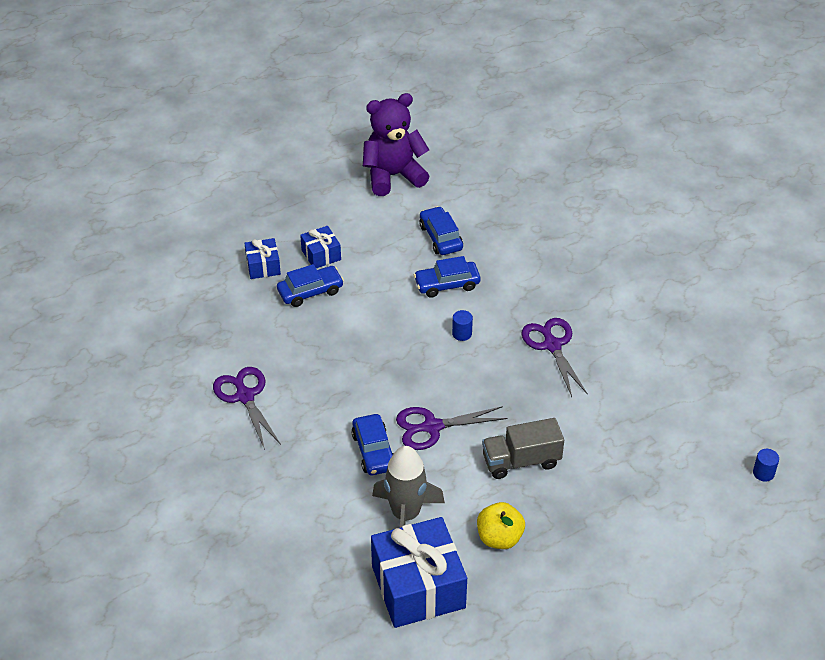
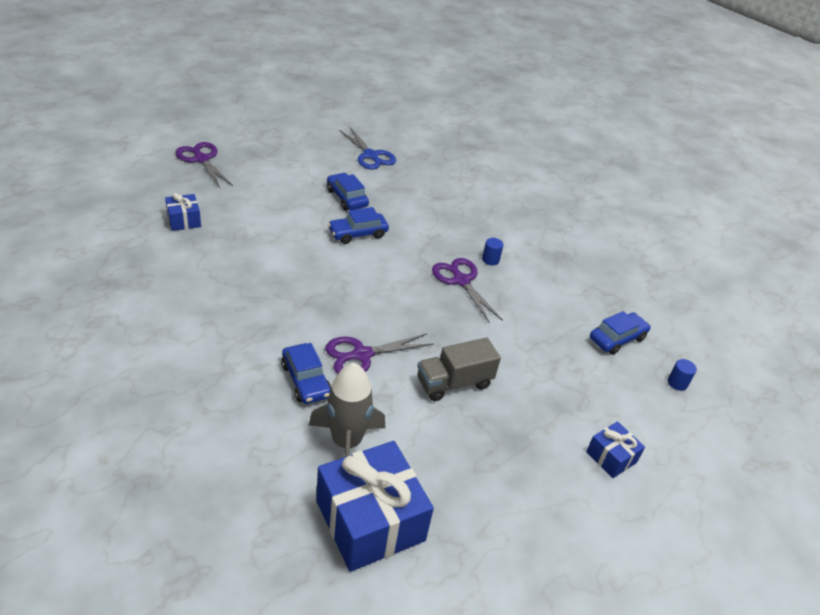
camera: 15 degrees left, 5 degrees down
purple scissors [213,367,281,450] -> purple scissors moved to [176,142,233,188]
blue car [277,264,344,307] -> blue car moved to [590,311,651,355]
blue gift [300,226,341,268] -> blue gift moved to [586,421,645,478]
purple teddy bear [363,93,430,196] -> none
blue cylinder [452,310,473,341] -> blue cylinder moved to [482,238,504,265]
yellow apple [477,502,525,549] -> none
none -> blue scissors [339,127,396,169]

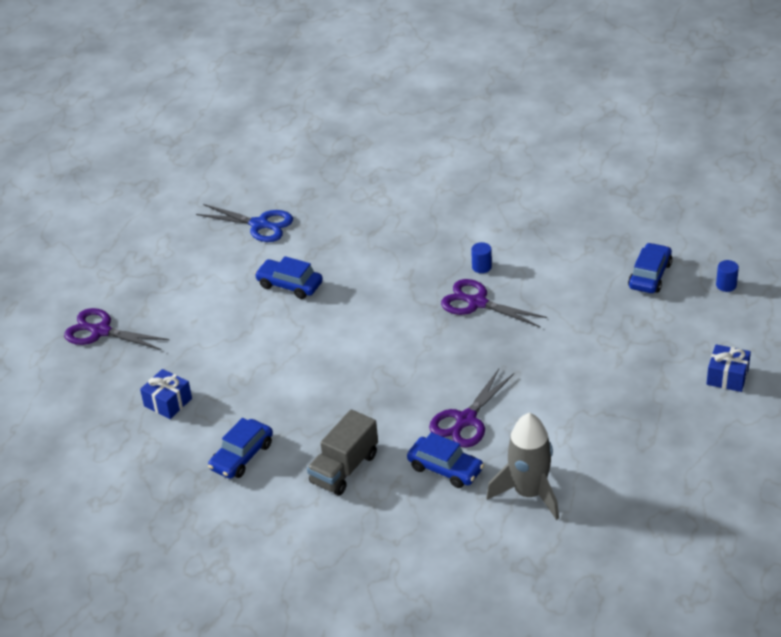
camera: 25 degrees left, 0 degrees up
blue gift [316,441,434,572] -> none
blue car [328,207,389,244] -> blue car moved to [208,418,273,479]
grey truck [417,337,501,401] -> grey truck moved to [307,409,378,496]

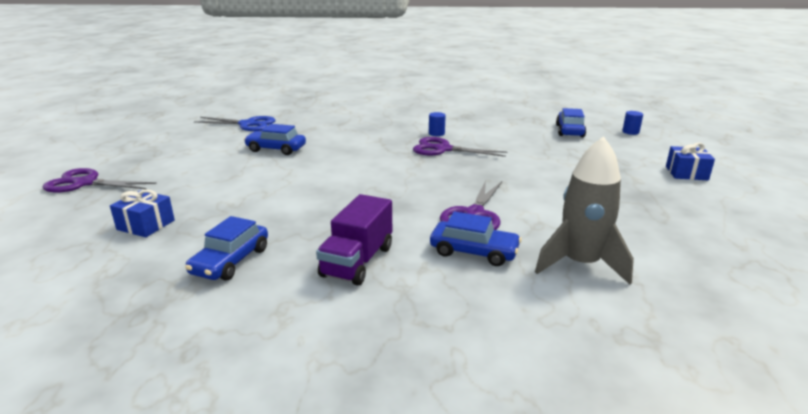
camera: 15 degrees left, 15 degrees down
grey truck [307,409,378,496] -> purple truck [316,194,392,285]

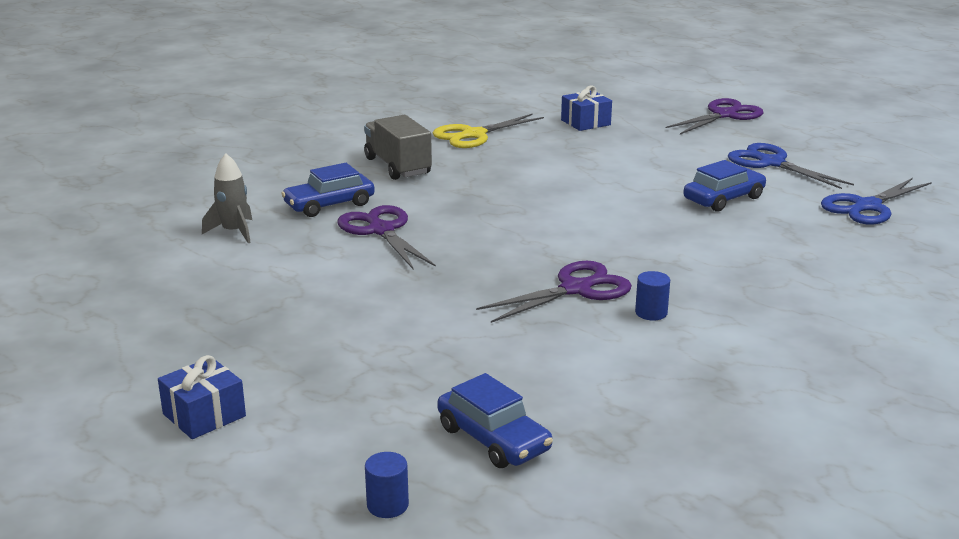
camera: 130 degrees right, 0 degrees up
blue car [185,216,268,280] -> yellow scissors [433,114,544,148]
purple truck [316,194,392,285] -> grey truck [364,115,432,180]
grey rocket [535,136,634,285] -> grey rocket [202,154,252,243], size x0.60
none -> blue scissors [728,143,854,189]

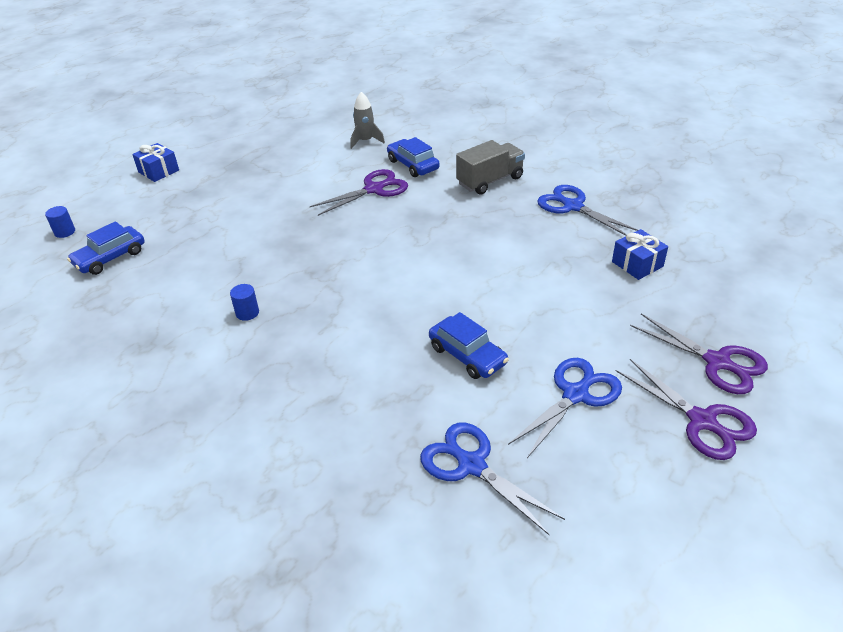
camera: 85 degrees right, 15 degrees up
yellow scissors [433,114,544,148] -> blue scissors [537,185,638,236]
purple scissors [476,261,632,323] -> purple scissors moved to [616,359,757,460]

